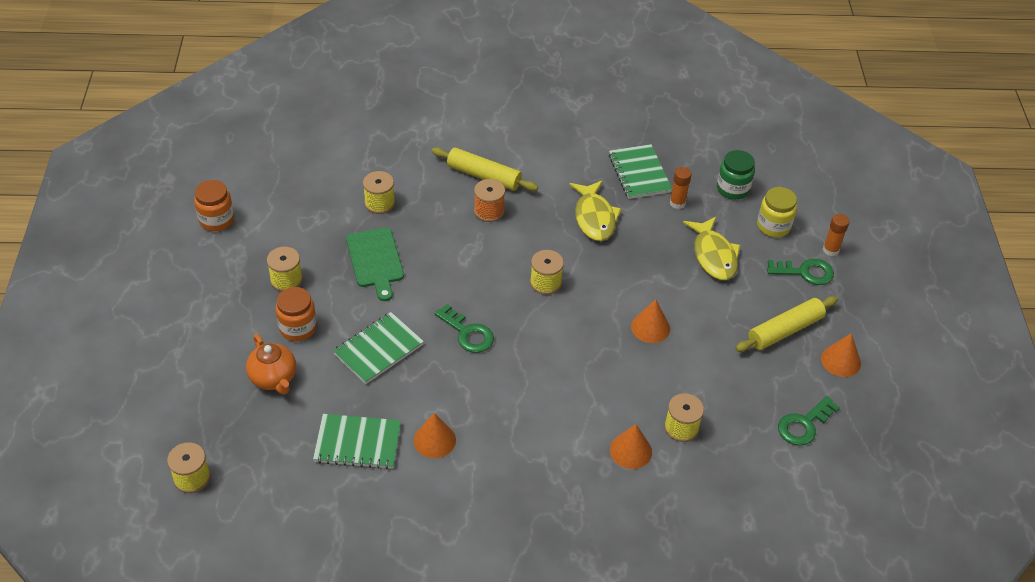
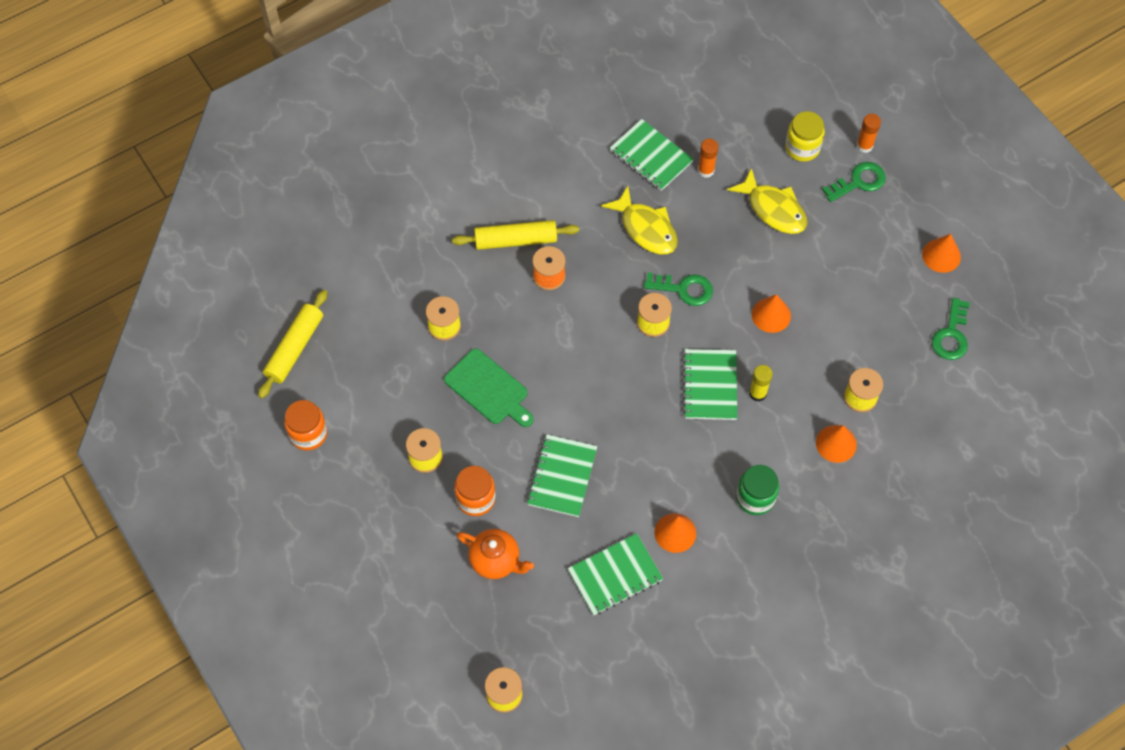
camera: 30 degrees left, 15 degrees up
green key [435,304,494,353] -> green key moved to [644,273,713,306]
green jar [717,150,755,200] -> green jar moved to [736,465,779,515]
yellow rolling pin [735,296,838,352] -> yellow rolling pin moved to [258,290,328,399]
none -> green notebook [683,349,738,420]
none -> yellow glue stick [749,365,773,402]

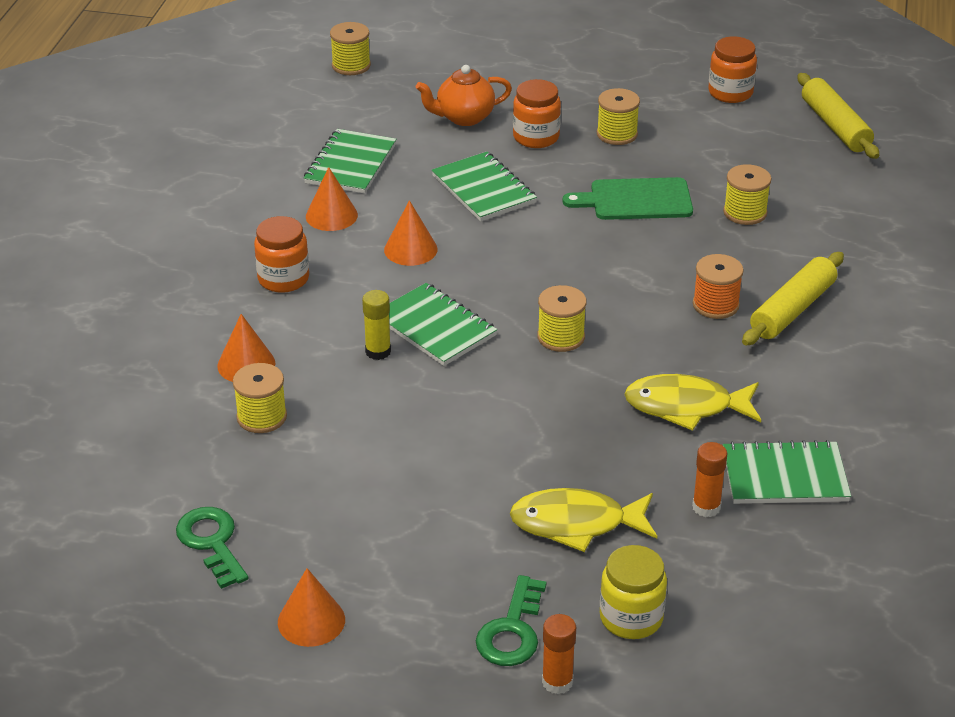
camera: 135 degrees right, 25 degrees down
green key [644,273,713,306] -> none
green jar [736,465,779,515] -> orange jar [254,216,309,293]
orange cone [752,294,791,333] -> orange cone moved to [384,200,437,266]

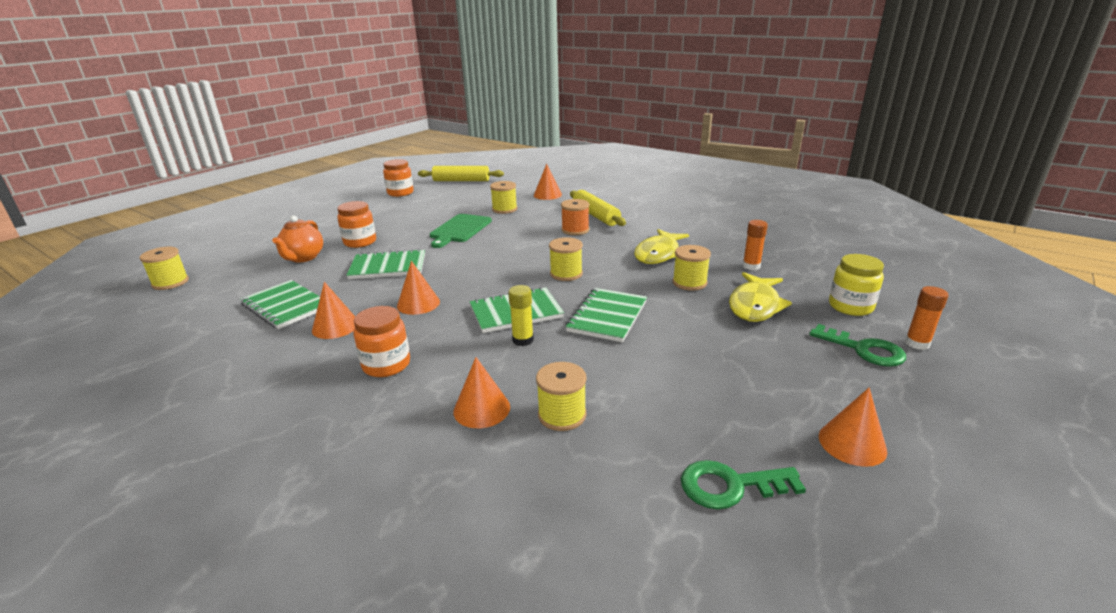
camera: 65 degrees left, 10 degrees down
yellow spool [597,88,640,145] -> yellow spool moved to [673,245,711,291]
green notebook [723,440,851,504] -> green notebook moved to [566,288,647,342]
none -> orange cone [534,164,562,200]

